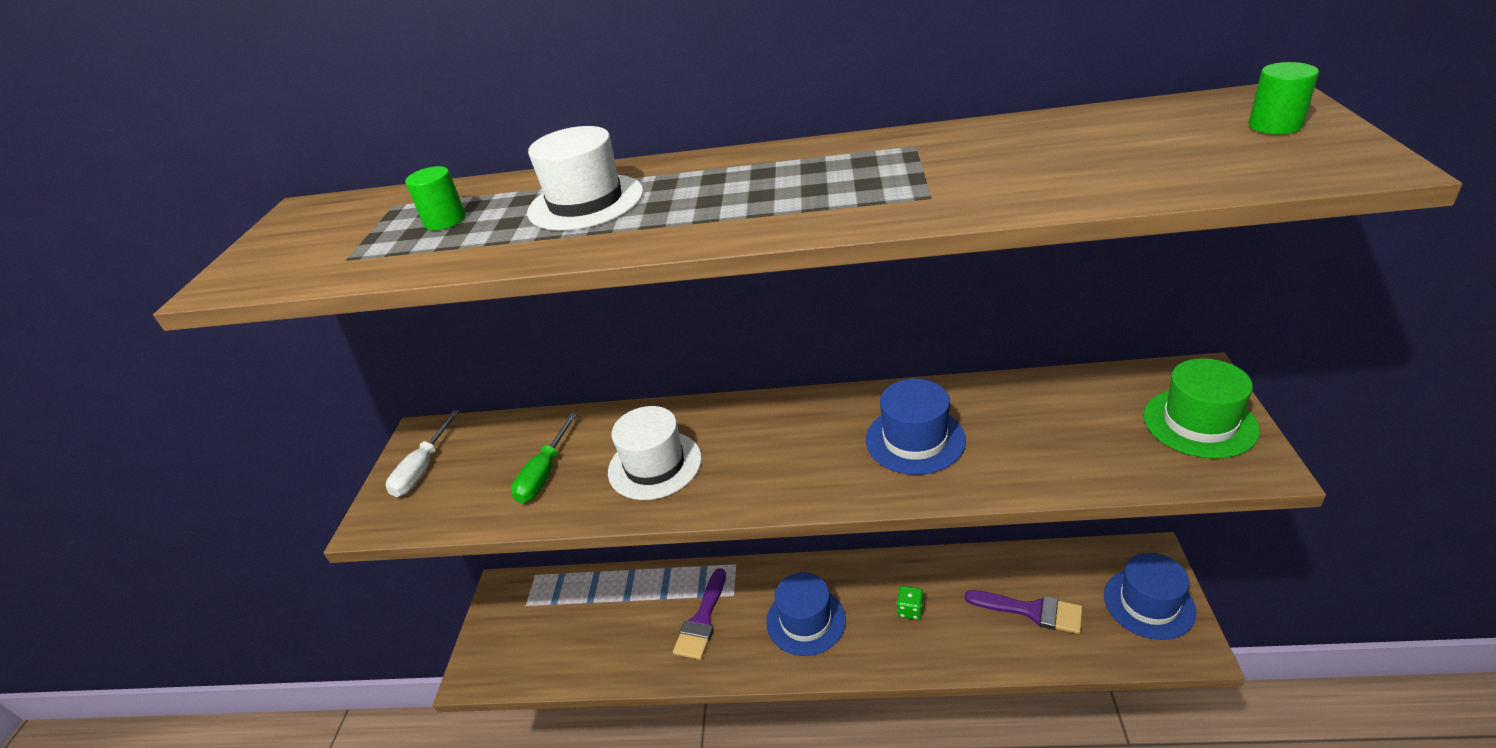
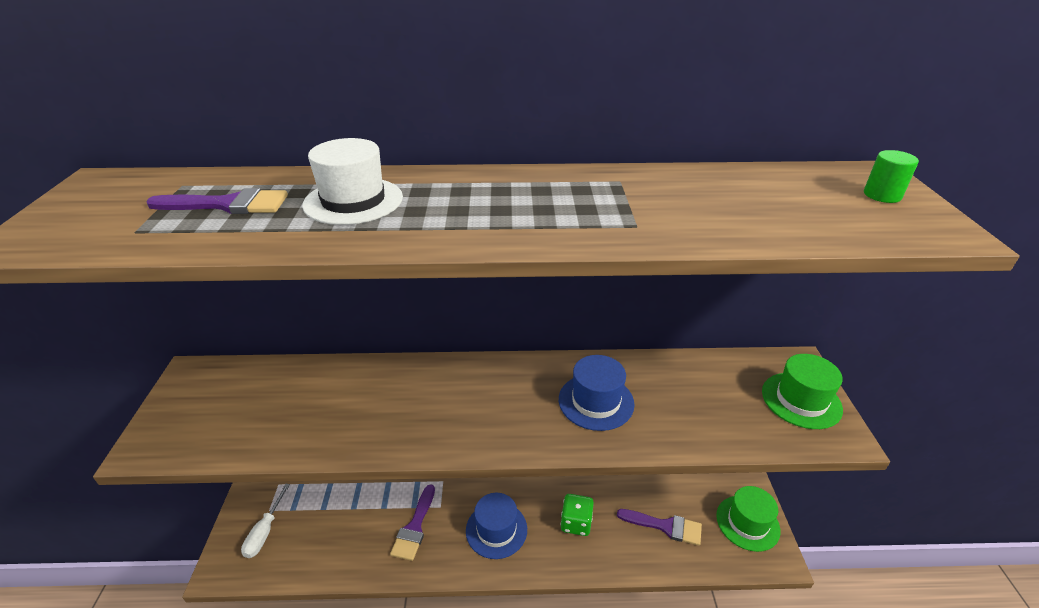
camera: 10 degrees left, 0 degrees up
white screwdriver [386,411,459,497] -> white screwdriver moved to [241,484,290,558]
green cylinder [405,166,466,230] -> purple brush [146,188,288,214]
green screwdriver [511,413,577,503] -> none
white hat [608,406,702,500] -> none
green dice [897,586,924,620] -> green dice [561,494,594,536], size x1.60
blue hat [1104,553,1196,640] -> green hat [716,486,781,552]

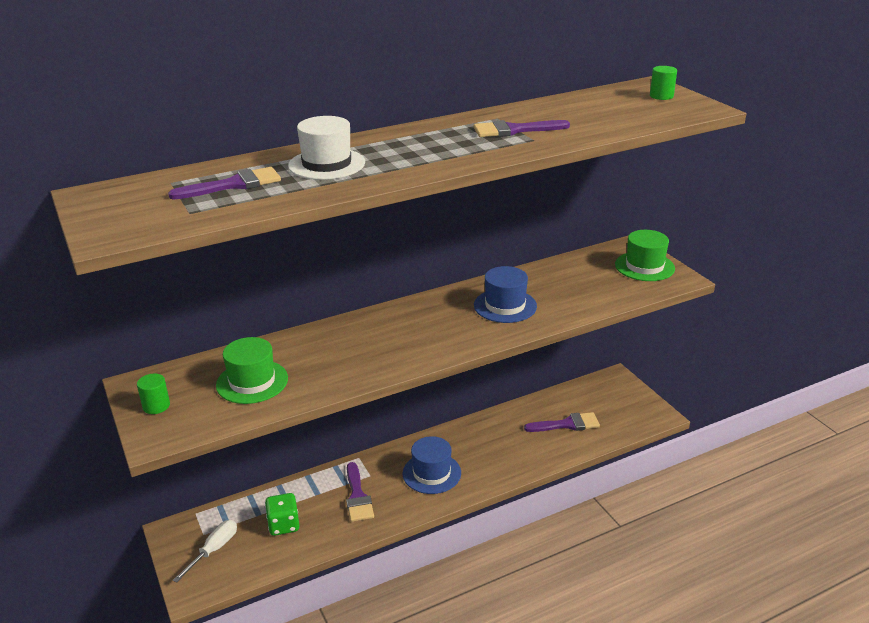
camera: 25 degrees left, 5 degrees down
white screwdriver [241,484,290,558] -> white screwdriver turned 135 degrees counterclockwise [173,520,237,582]
green dice [561,494,594,536] -> green dice moved to [265,493,300,536]
green hat [716,486,781,552] -> green hat moved to [216,337,288,404]
none -> green cylinder [137,374,170,414]
none -> purple brush [474,120,570,137]

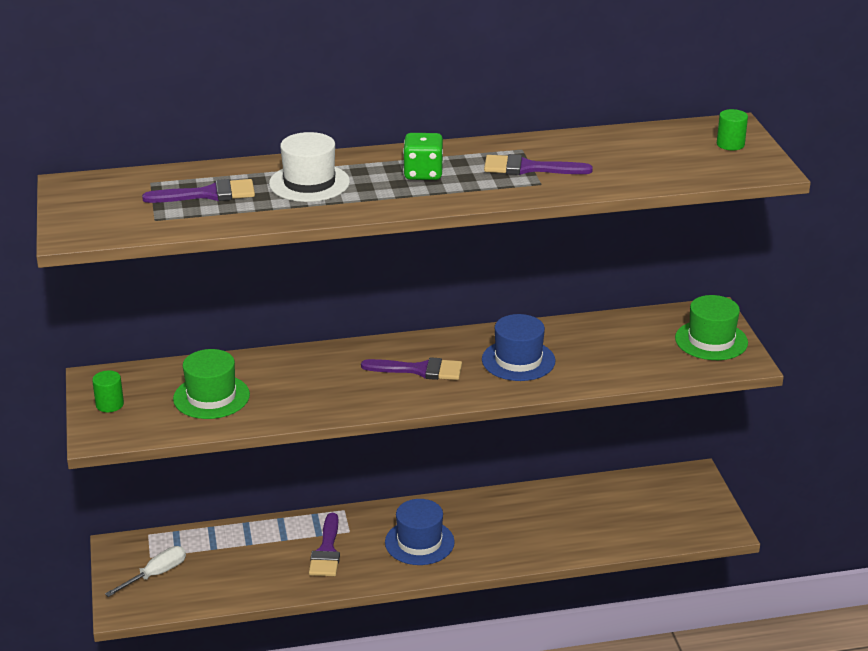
camera: 15 degrees right, 0 degrees up
green dice [265,493,300,536] -> green dice moved to [403,133,443,180]
purple brush [524,412,600,432] -> purple brush moved to [361,357,462,380]

